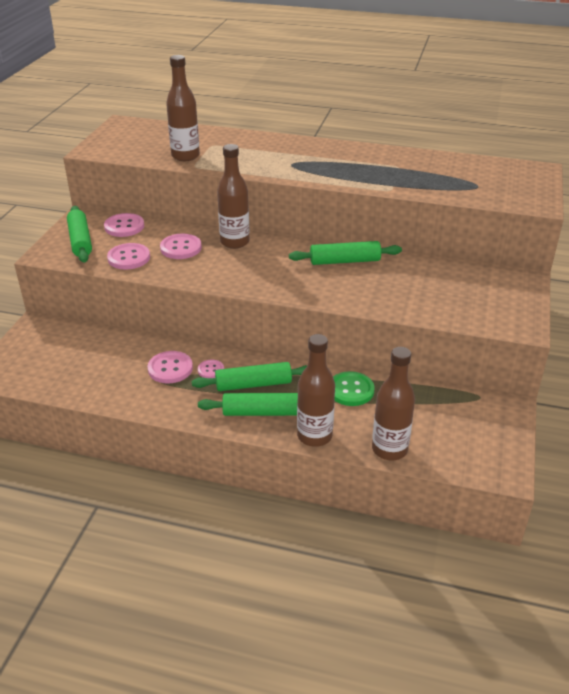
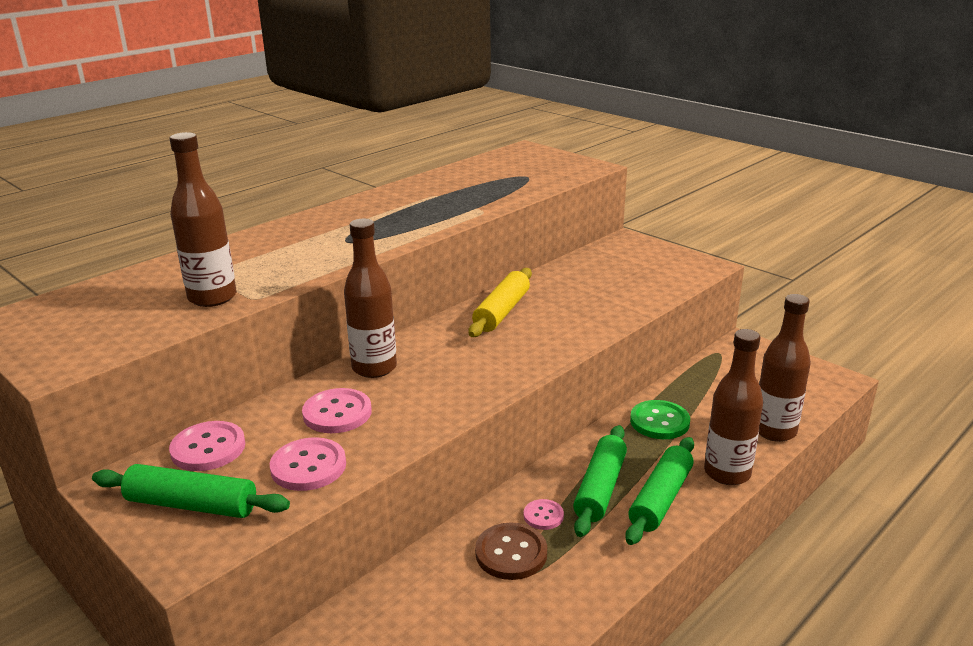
camera: 60 degrees left, 10 degrees down
pink button [148,351,193,383] -> brown button [475,523,547,580]
green rolling pin [289,241,402,265] -> yellow rolling pin [468,268,532,337]

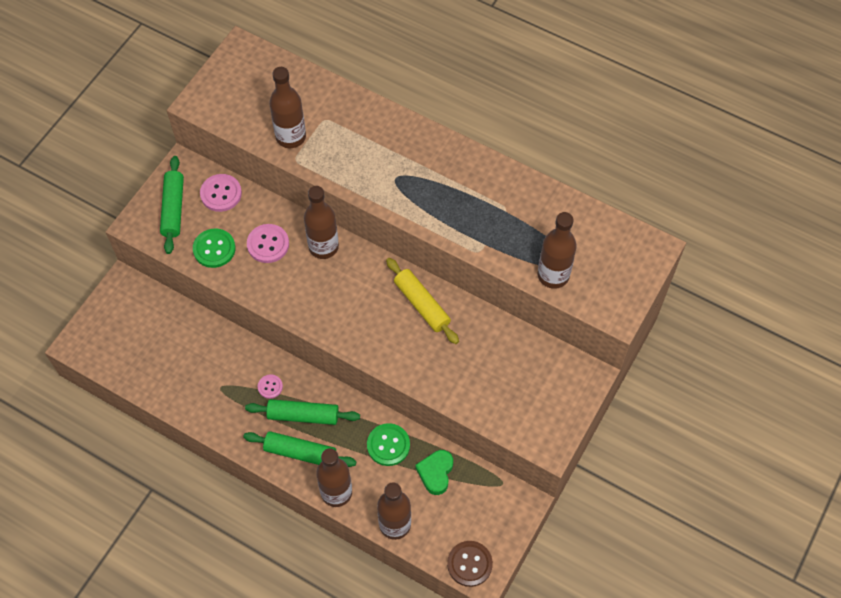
camera: 75 degrees right, 35 degrees up
pink button [270,437,346,491] -> green button [193,228,235,268]
yellow rolling pin [468,268,532,337] -> yellow rolling pin turned 45 degrees clockwise [386,258,459,344]
brown button [475,523,547,580] -> brown button moved to [447,541,493,587]
none -> green heart [415,450,453,495]
none -> brown bottle [538,212,577,289]

